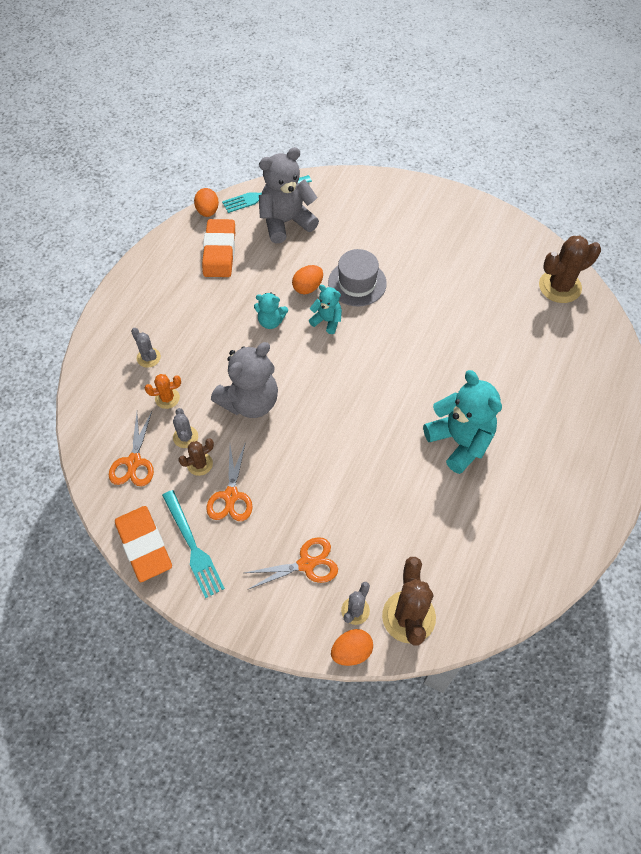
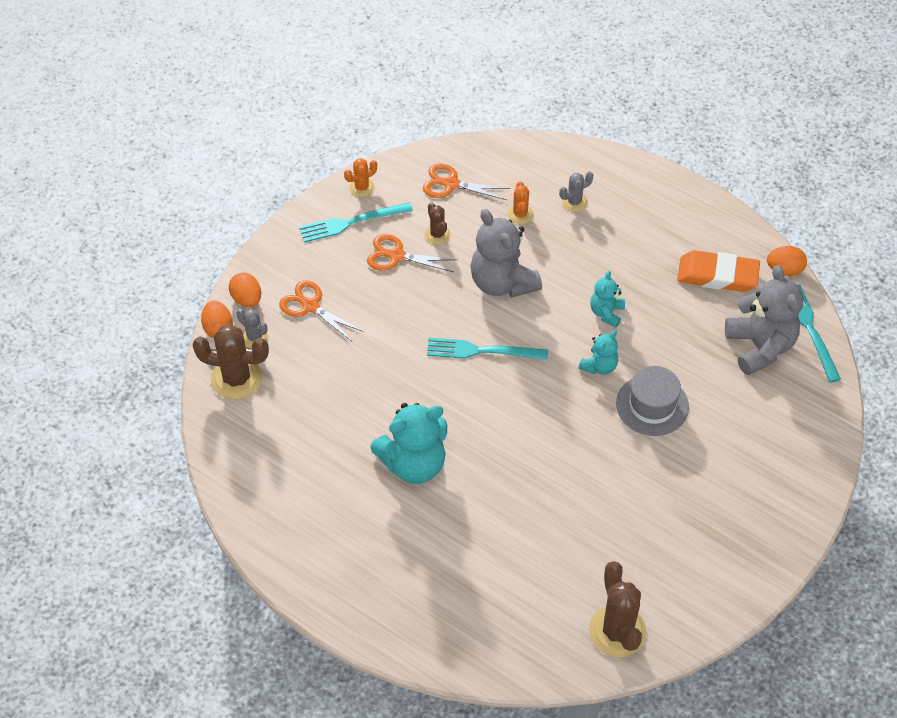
camera: 100 degrees right, 5 degrees down
orange eraser [115,506,172,582] -> orange cactus [344,158,377,197]
grey cactus [173,408,198,448] -> none
orange scissors [245,537,338,590] -> orange scissors turned 135 degrees clockwise [279,280,363,341]
orange egg [292,265,323,294] -> orange egg moved to [229,272,261,307]
none -> turquoise fork [427,338,548,360]

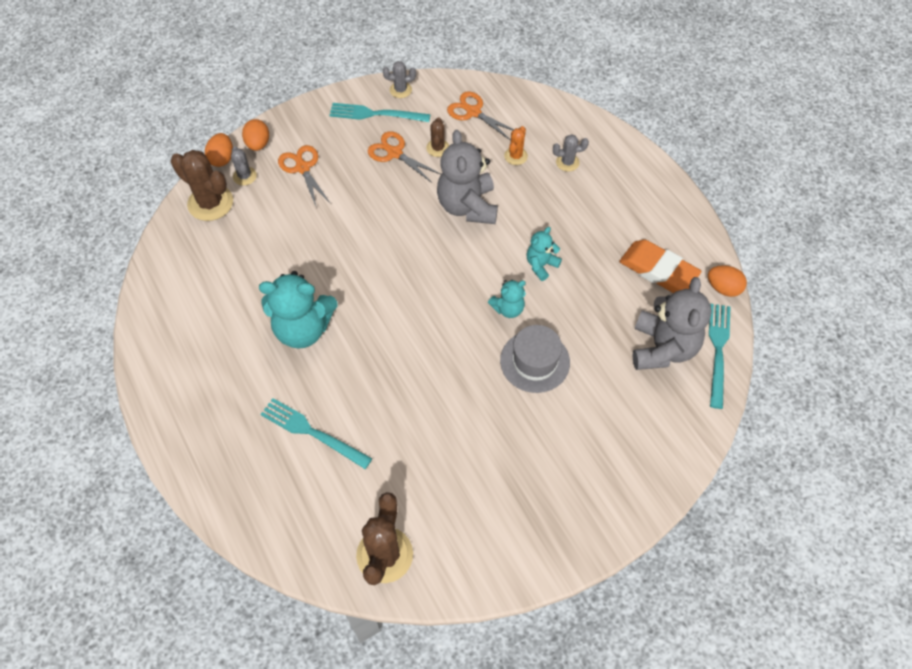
camera: 25 degrees right, 5 degrees up
orange cactus [344,158,377,197] -> grey cactus [383,61,416,98]
turquoise fork [427,338,548,360] -> turquoise fork moved to [260,398,372,469]

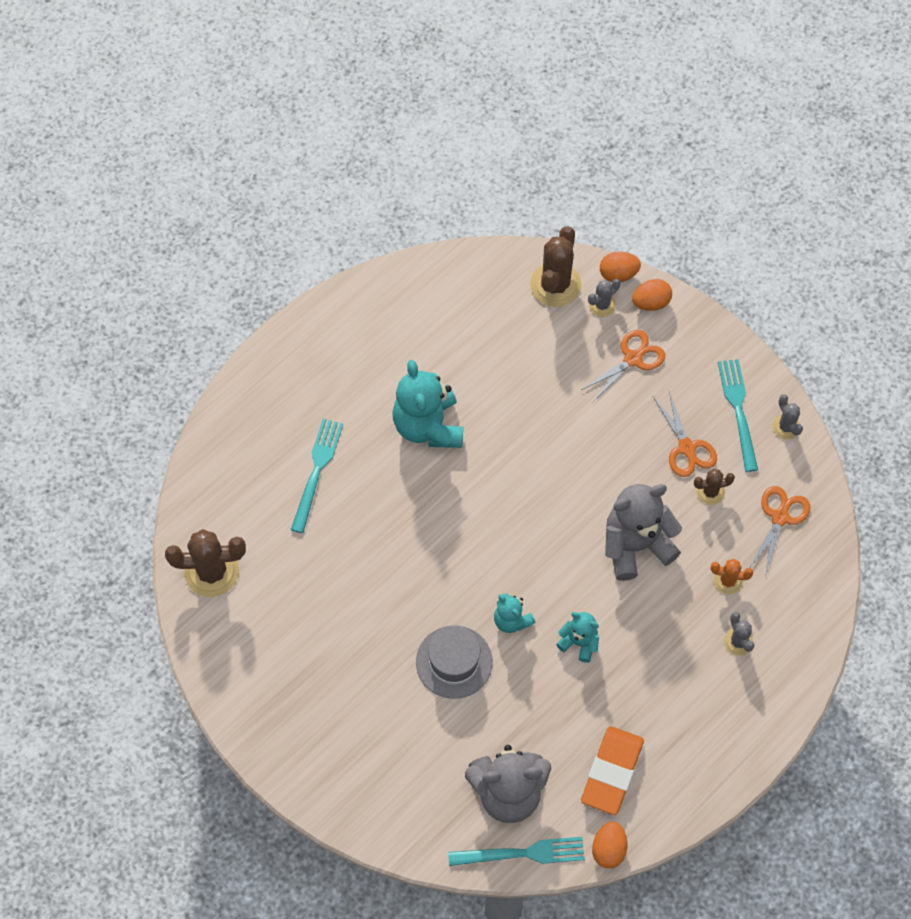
camera: 75 degrees right, 5 degrees up
orange scissors [368,131,441,183] -> orange scissors turned 135 degrees clockwise [653,391,717,477]

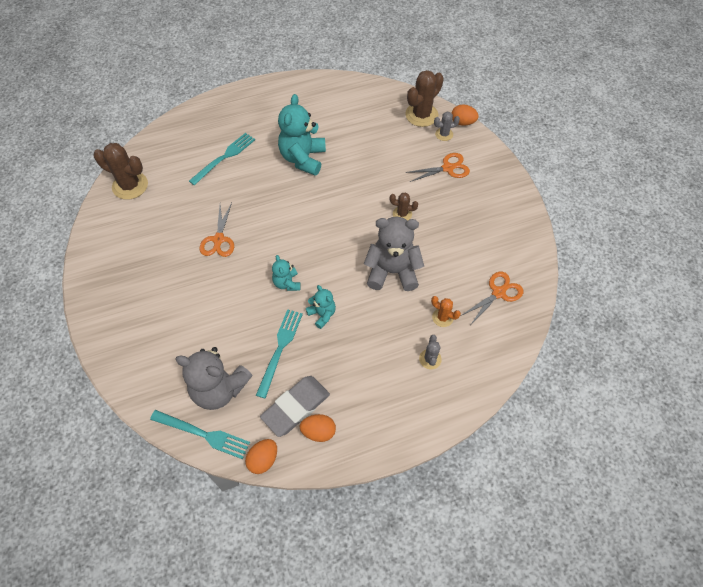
camera: 25 degrees right, 5 degrees down
grey hat [416,626,493,699] -> none
orange eraser [581,726,644,815] -> grey eraser [260,376,330,437]
orange egg [632,279,672,311] -> orange egg moved to [300,414,336,442]
orange scissors [653,391,717,477] -> orange scissors moved to [199,202,234,257]
brown cactus [694,469,735,505] -> brown cactus moved to [390,192,418,221]
turquoise fork [718,359,758,472] -> turquoise fork moved to [256,309,303,399]
grey cactus [772,394,803,440] -> none

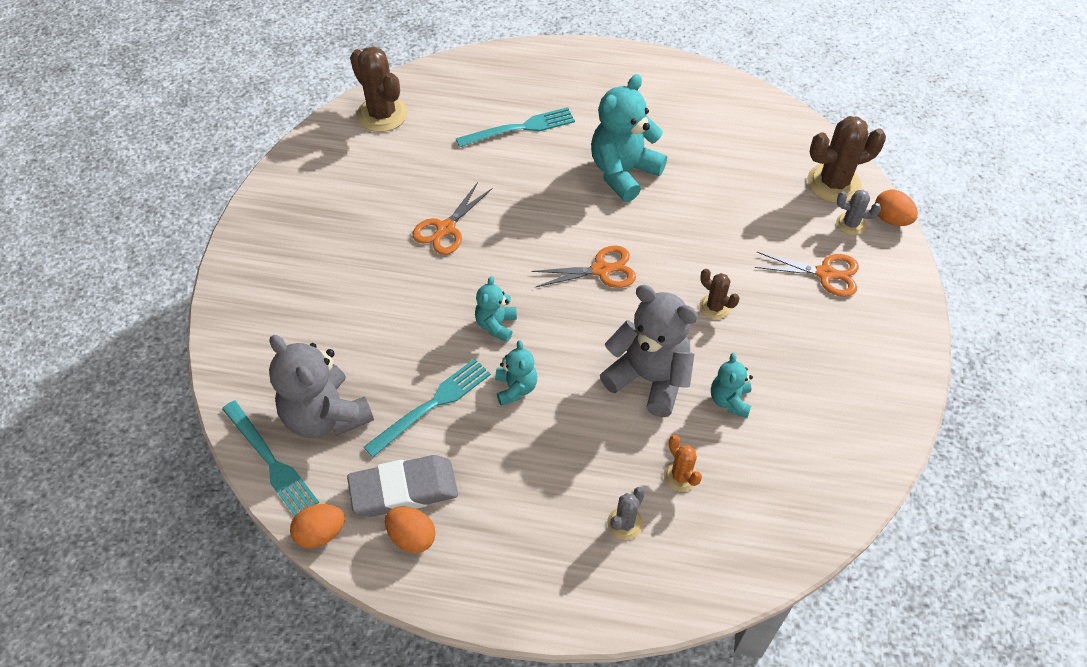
camera: 30 degrees right, 5 degrees down
orange scissors [461,272,523,324] -> orange scissors moved to [531,246,636,288]
none -> turquoise teddy bear [711,353,753,418]

